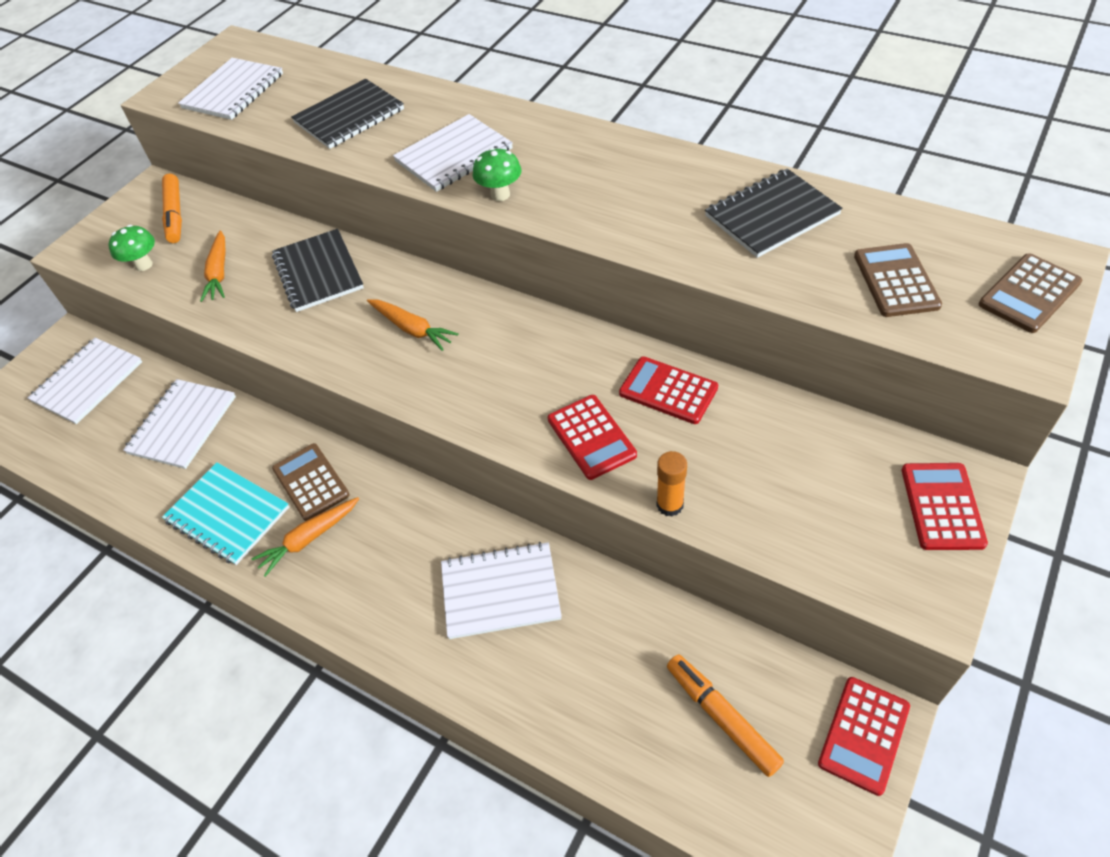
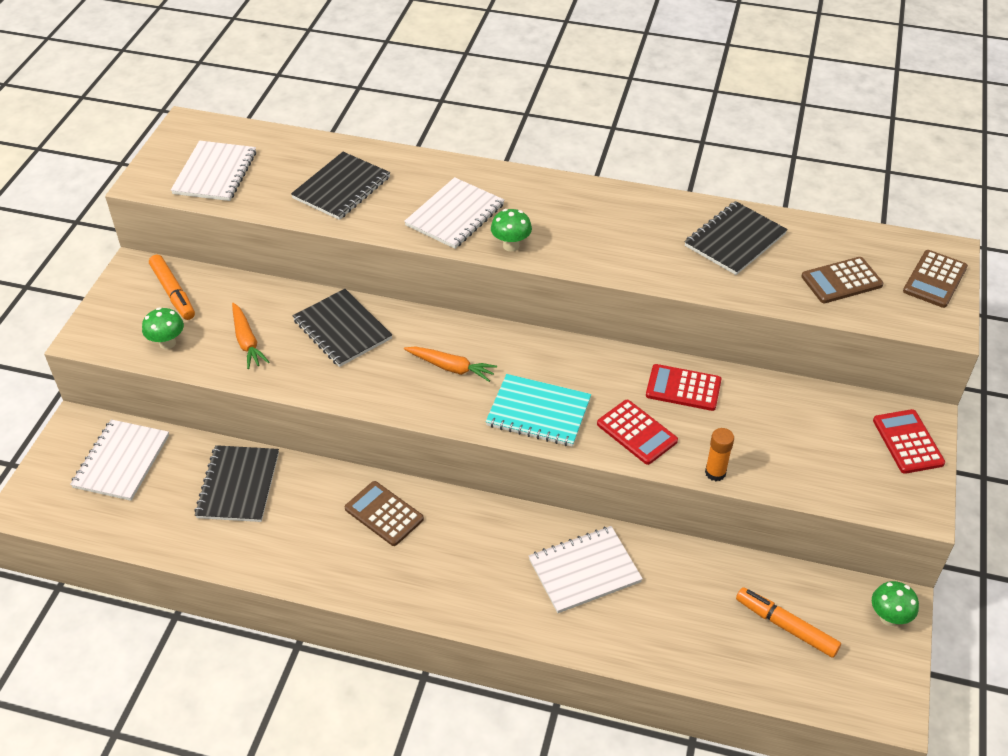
camera: 20 degrees left, 5 degrees down
white notebook [123,379,236,469] -> black notebook [194,445,279,522]
turquoise notebook [162,462,289,565] -> turquoise notebook moved to [486,374,591,447]
orange carrot [252,497,359,577] -> none
red calculator [818,677,910,796] -> green mushroom [872,581,919,626]
brown calculator [854,243,942,317] -> brown calculator turned 90 degrees counterclockwise [801,257,883,303]

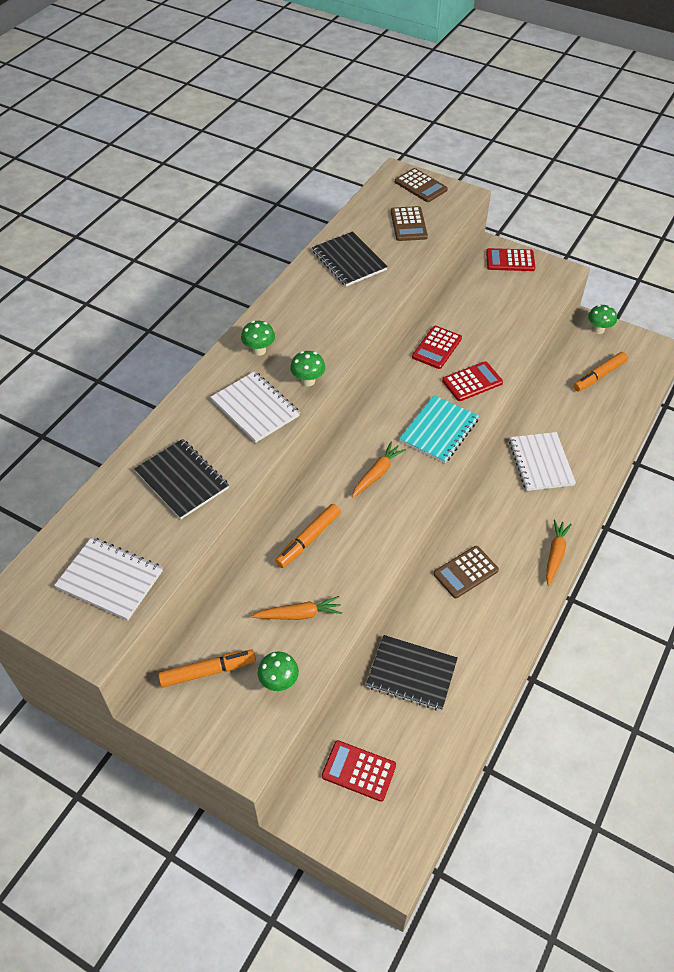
camera: 75 degrees left, 5 degrees up
white notebook [70,419,169,501] -> red calculator [322,740,396,802]
black notebook [293,289,392,367] -> orange marker [275,504,341,568]
orange glue stick [705,428,734,481] -> none
none -> green mushroom [241,321,275,356]
none -> orange carrot [546,520,572,586]

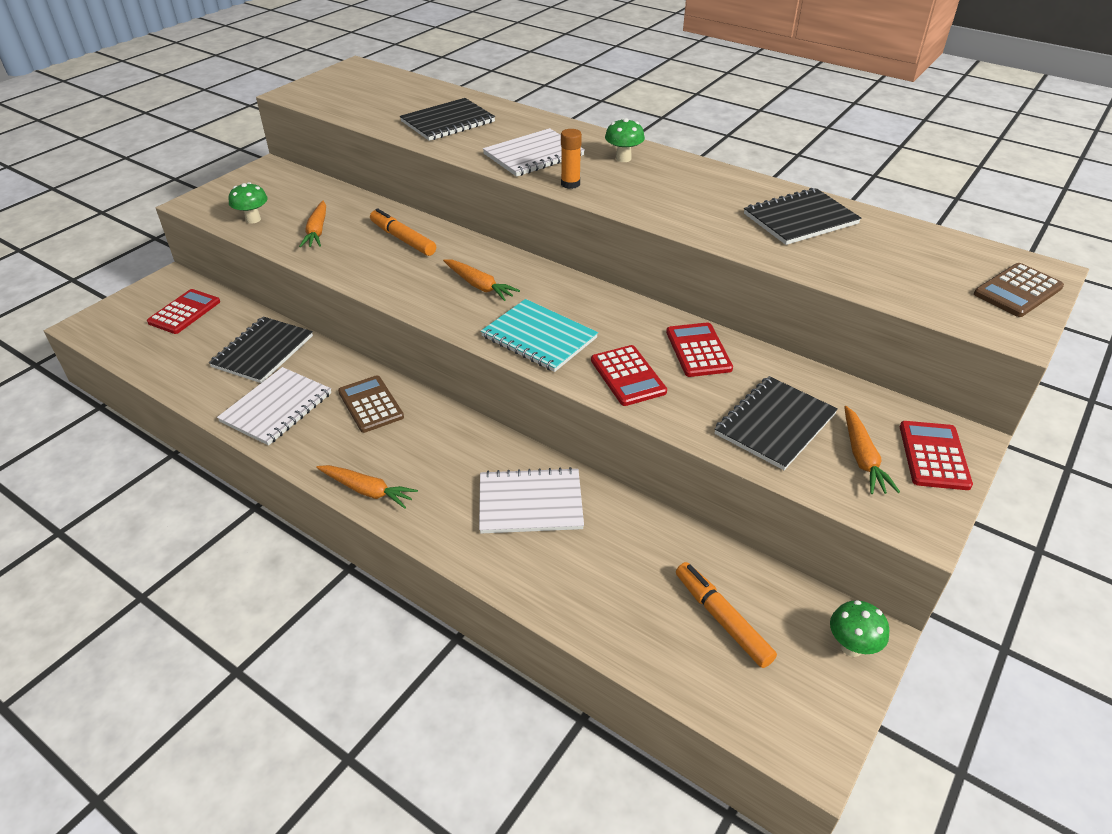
camera: 95 degrees right, 10 degrees down
white notebook [54,537,163,620] -> white notebook moved to [217,367,331,446]
orange marker [158,649,256,687] -> none
green mushroom [290,351,325,386] -> orange glue stick [561,129,582,189]
brown calculator [391,206,428,241] -> none
red calculator [412,326,462,369] -> red calculator turned 45 degrees clockwise [666,322,733,377]
none -> black notebook [714,376,838,470]
none -> orange carrot [844,406,900,494]

